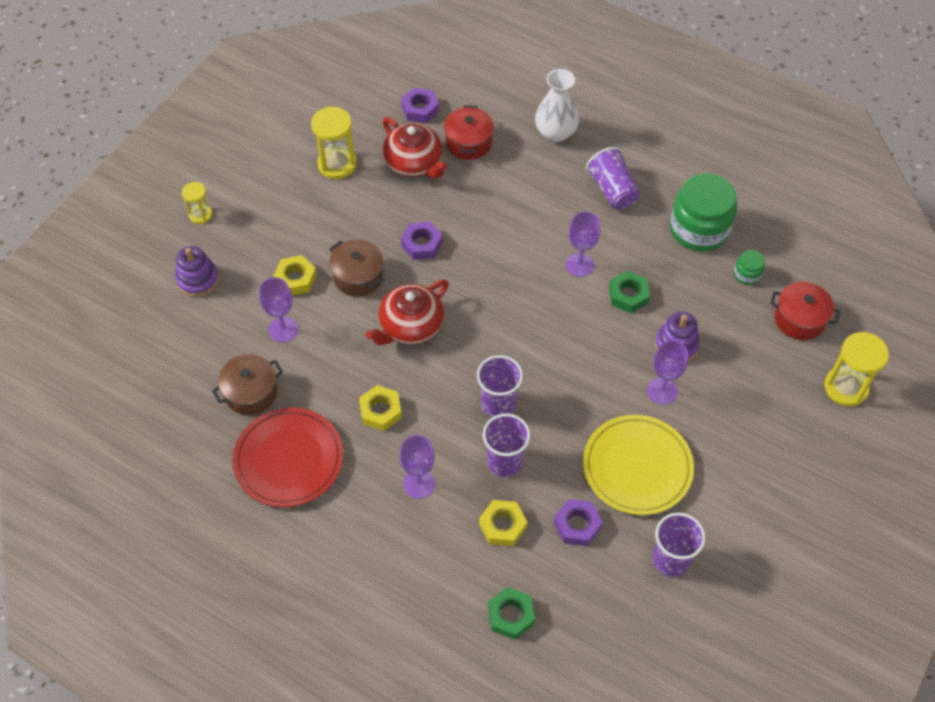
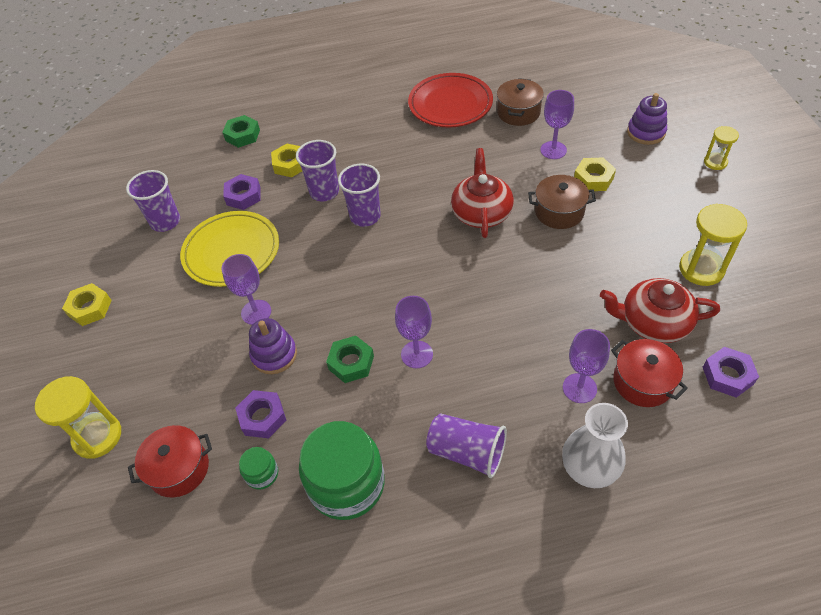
camera: 140 degrees right, 5 degrees down
yellow nut [359,385,402,431] -> yellow nut moved to [62,283,112,326]
purple goblet [399,435,435,499] -> purple goblet moved to [563,329,610,403]
purple nut [401,222,443,260] -> purple nut moved to [235,390,286,438]

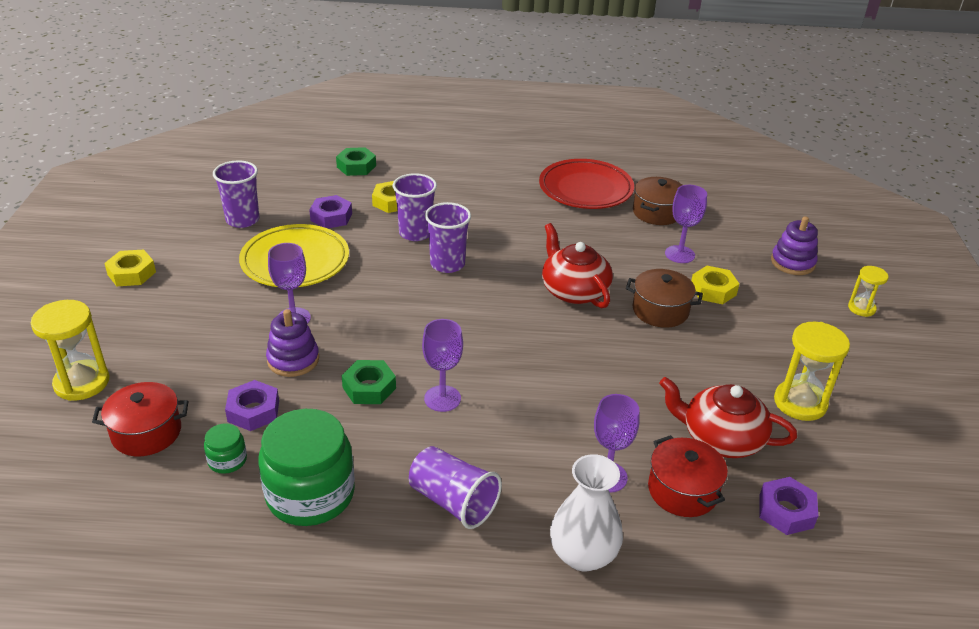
camera: 10 degrees right, 15 degrees down
red teapot [451,148,514,238] -> red teapot turned 45 degrees counterclockwise [542,223,613,308]

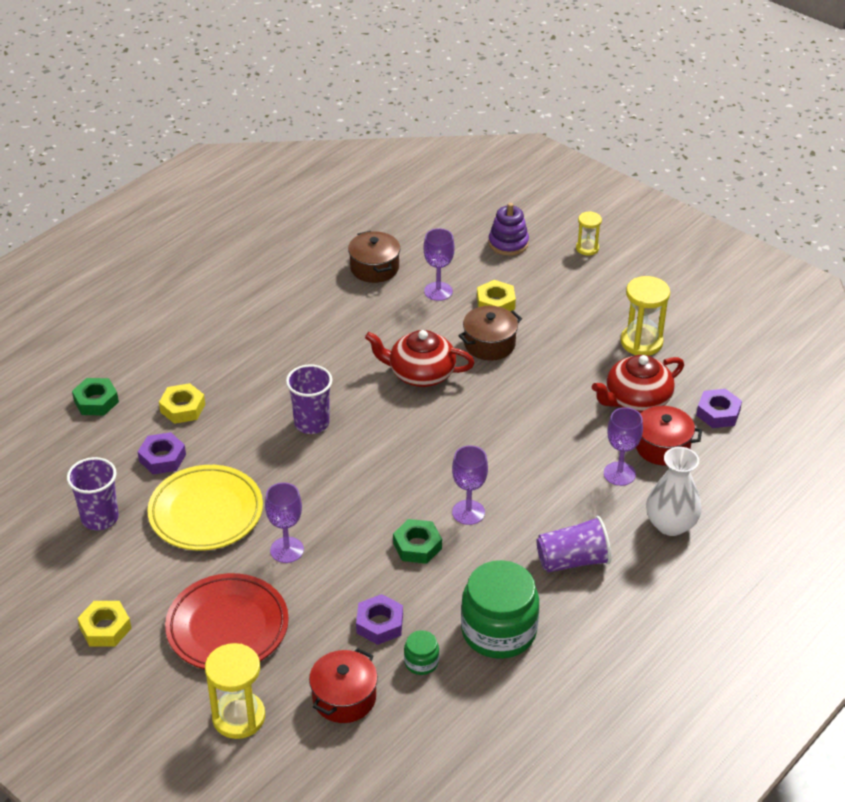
camera: 50 degrees left, 5 degrees up
purple stacking toy [266,309,319,377] -> none
purple cup [393,173,437,241] -> none
red plate [539,159,634,209] -> red plate moved to [165,573,289,669]

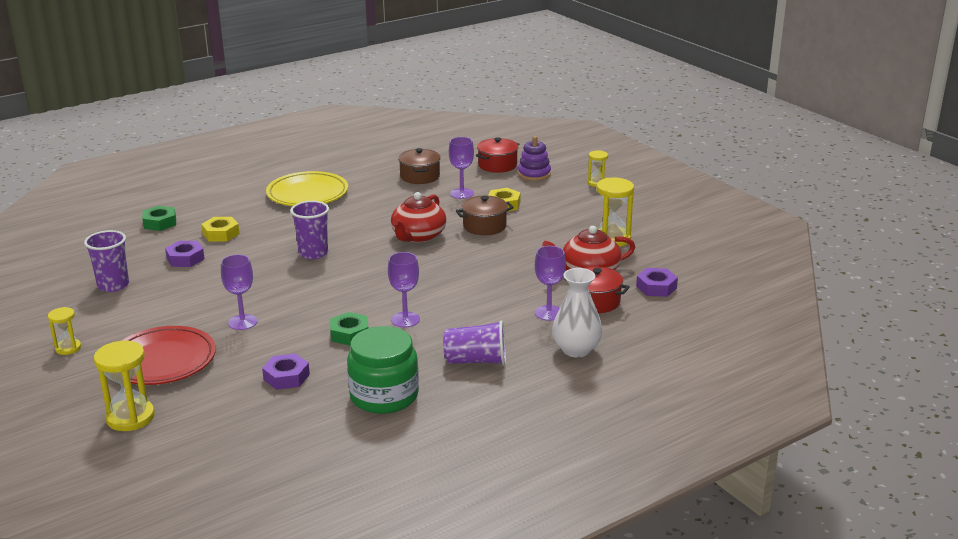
camera: 15 degrees right, 15 degrees down
yellow nut [78,601,132,646] -> yellow hourglass [48,307,81,355]
yellow plate [147,465,263,550] -> yellow plate moved to [266,171,348,206]
red pot [309,648,378,723] -> red pot moved to [476,137,519,173]
red teapot [365,330,475,387] -> red teapot turned 90 degrees counterclockwise [391,192,447,243]
green jar [404,630,439,675] -> none

